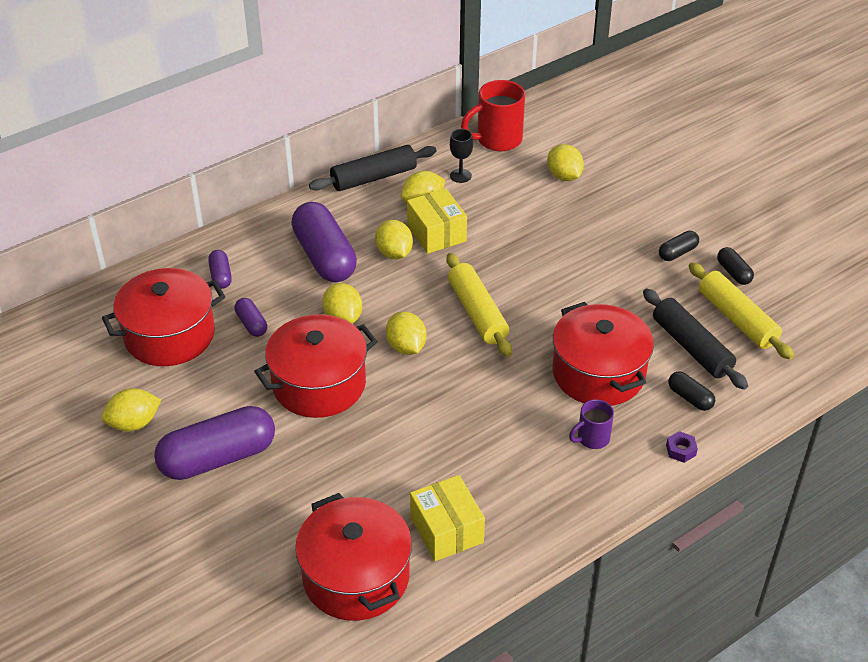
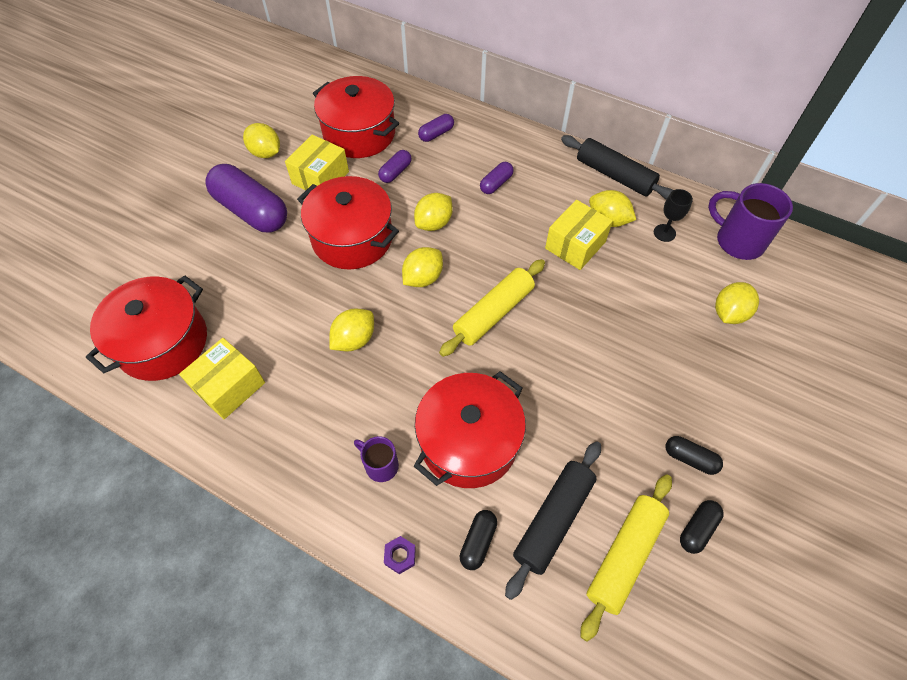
camera: 65 degrees right, 15 degrees up
purple capsule [291,202,357,282] -> purple capsule [480,162,514,194], size x0.46
yellow lemon [375,220,413,259] -> yellow lemon moved to [329,309,374,351]
red mug [461,80,525,152] -> purple mug [708,183,793,260]
none -> yellow box [285,135,349,191]

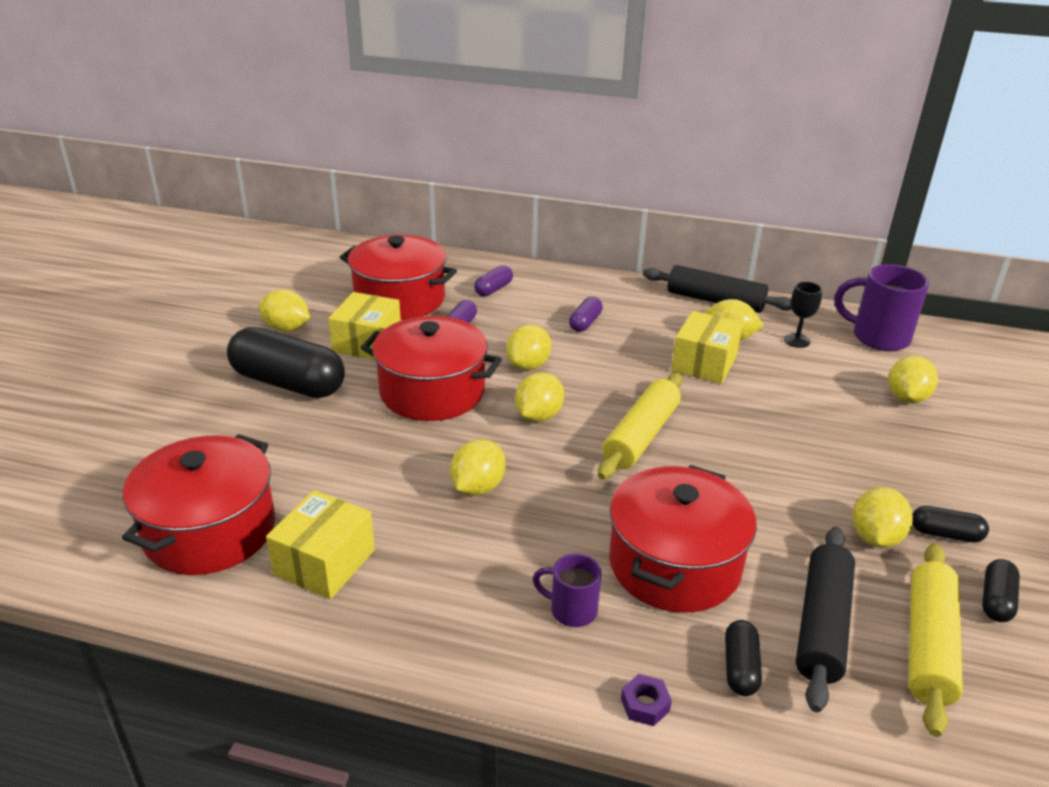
camera: 15 degrees left, 25 degrees down
purple capsule [205,164,287,233] -> black capsule [227,327,345,398]
none -> yellow lemon [853,487,913,548]

